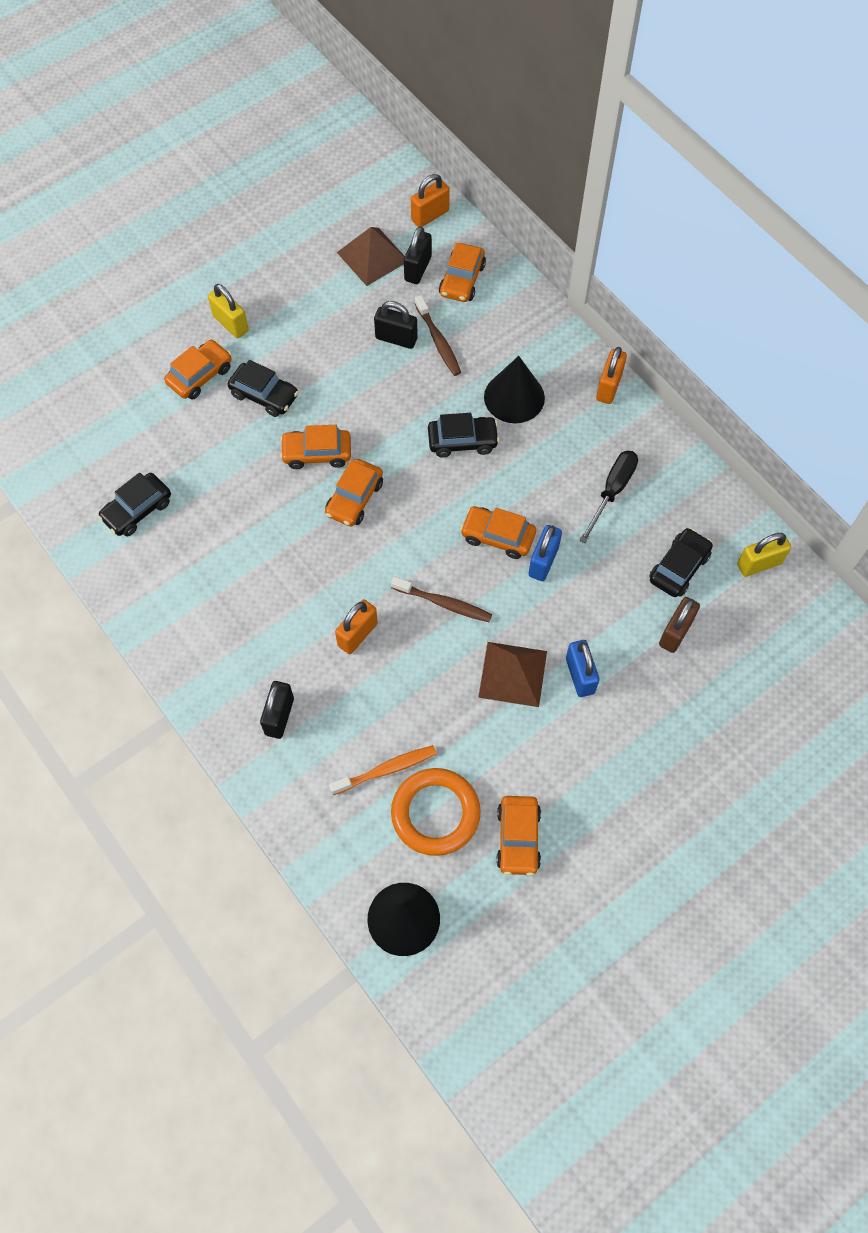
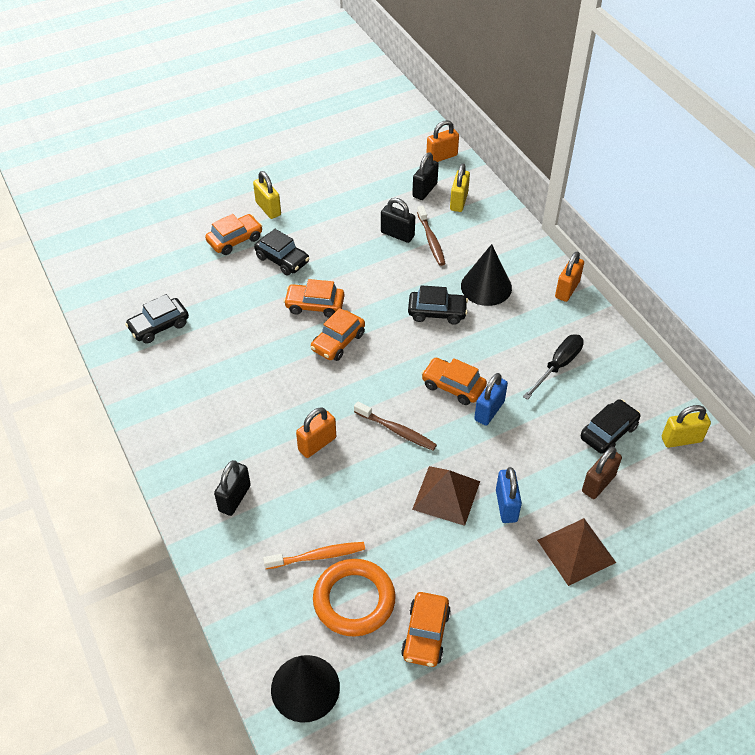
camera: 10 degrees right, 15 degrees down
brown pyramid [337,227,405,286] -> brown pyramid moved to [537,518,616,586]
orange car [439,242,486,302] -> yellow padlock [450,163,470,212]

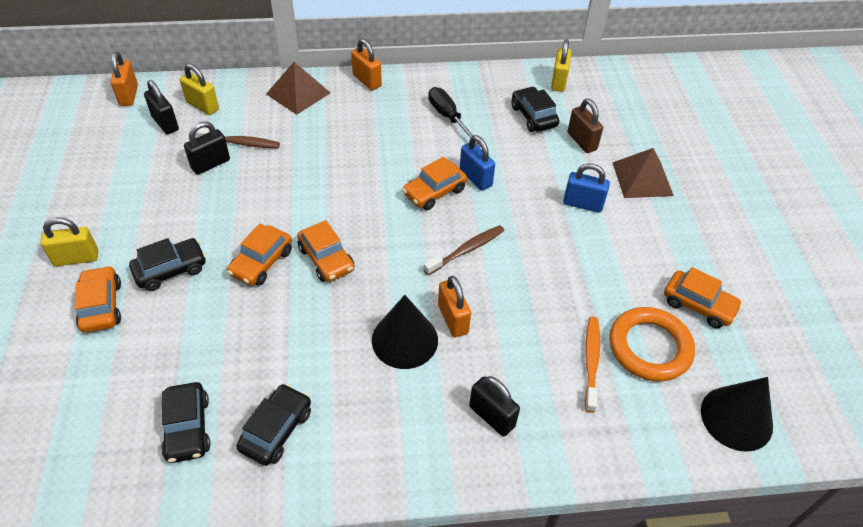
camera: 70 degrees left, 0 degrees up
black car [408,285,468,325] -> black car moved to [236,384,311,466]
brown pyramid [412,466,480,526] -> brown pyramid moved to [266,62,330,115]
black cone [461,244,512,306] -> black cone moved to [372,295,438,369]

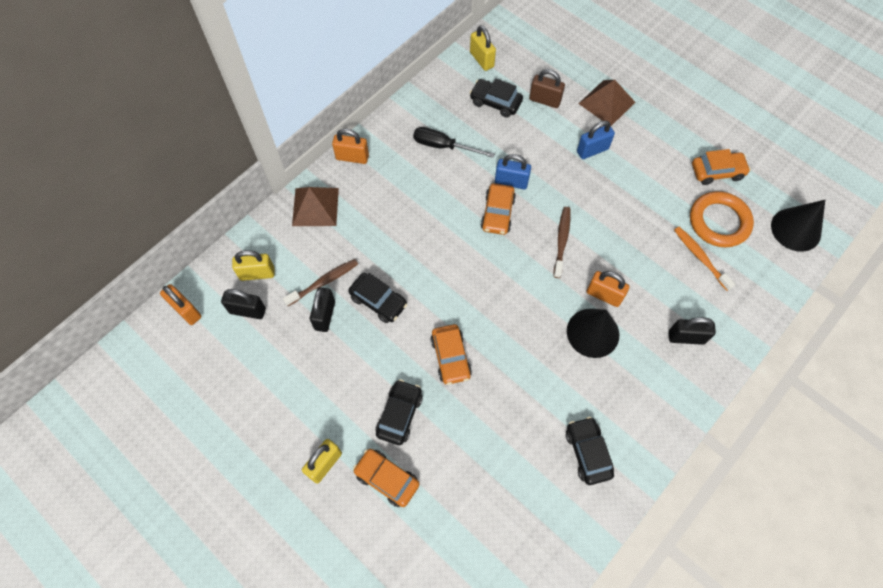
camera: 40 degrees left, 15 degrees up
black car [161,382,210,463] -> black car moved to [348,273,407,323]
orange car [297,220,354,282] -> none

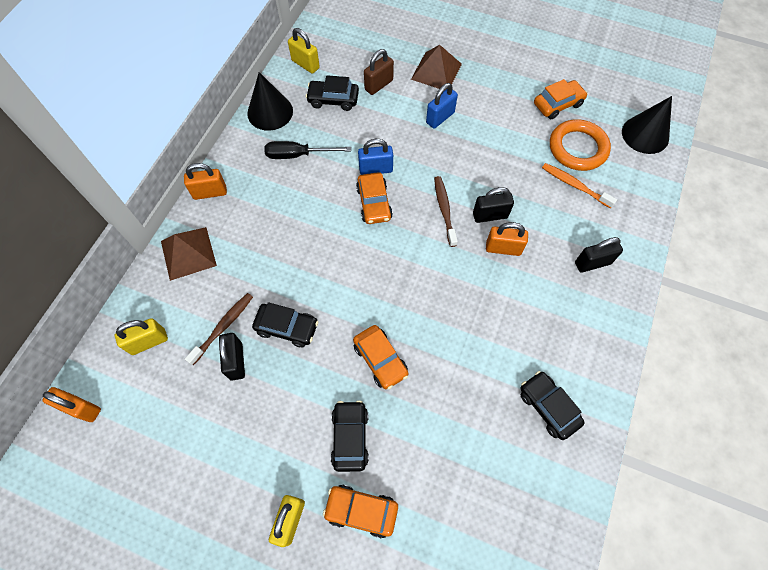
camera: 20 degrees left, 0 degrees up
black padlock [221,289,266,319] -> black padlock moved to [473,187,514,223]
brown padlock [529,69,565,108] -> brown padlock turned 45 degrees counterclockwise [364,49,394,95]
black cone [567,309,619,358] -> black cone moved to [247,72,293,131]

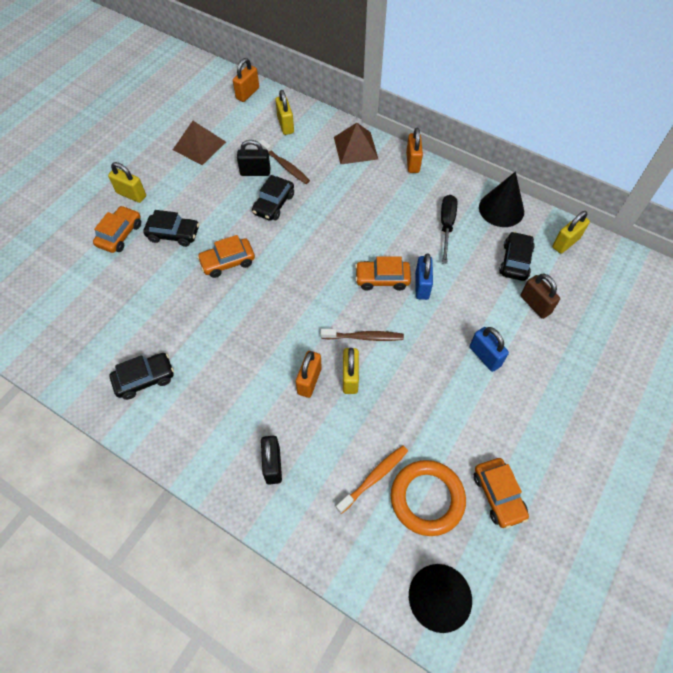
camera: 100 degrees right, 5 degrees down
brown pyramid [411,45,462,89] -> brown pyramid moved to [173,121,226,165]
black padlock [473,187,514,223] -> yellow padlock [343,348,359,394]

